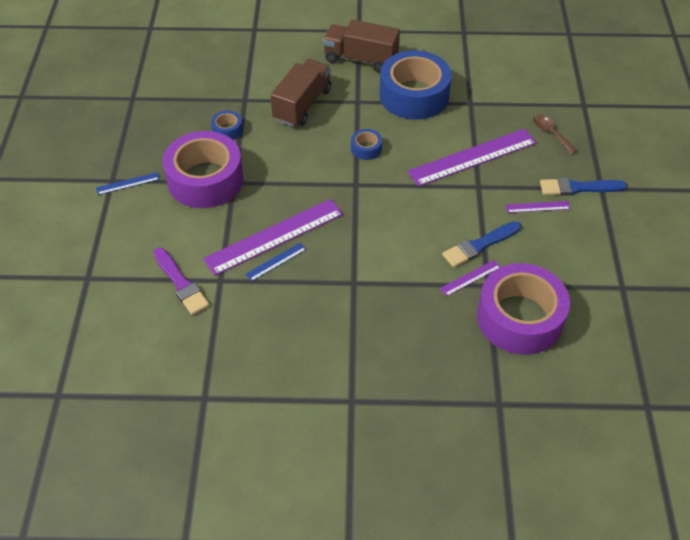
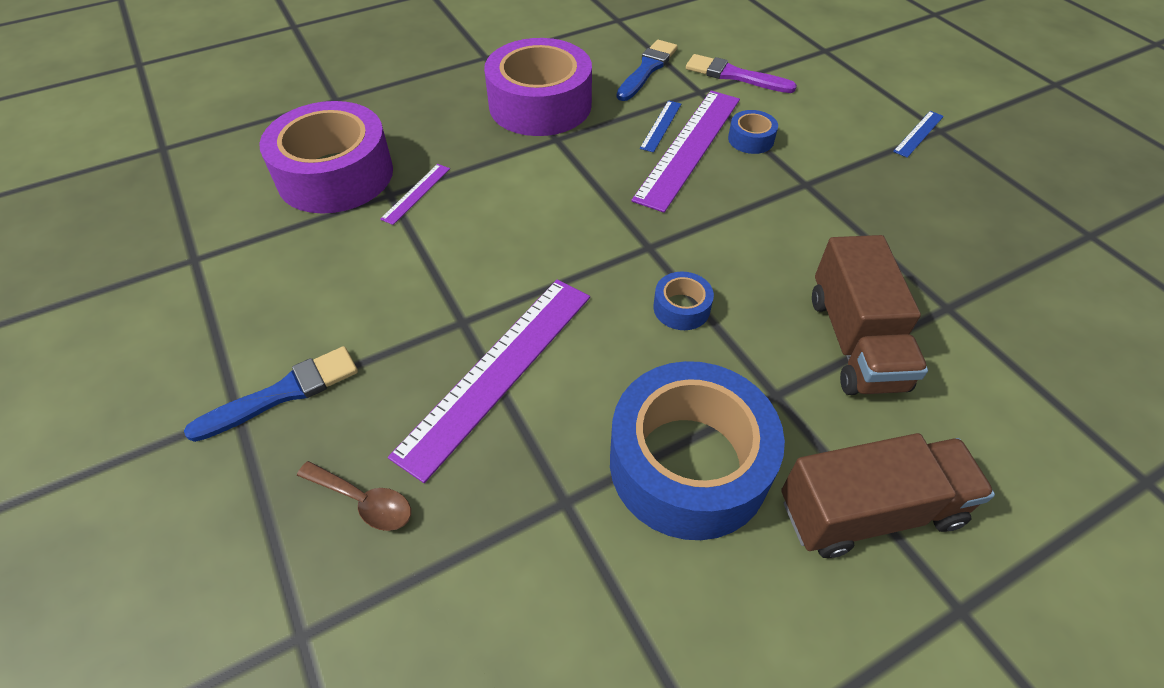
camera: 150 degrees right, 0 degrees up
purple tape [163,131,243,208] -> purple tape moved to [484,38,592,136]
blue tape [211,110,243,140] -> blue tape moved to [728,110,778,154]
blue brush [442,221,521,268] -> blue brush moved to [617,40,678,101]
purple ruler [506,201,570,213] -> none

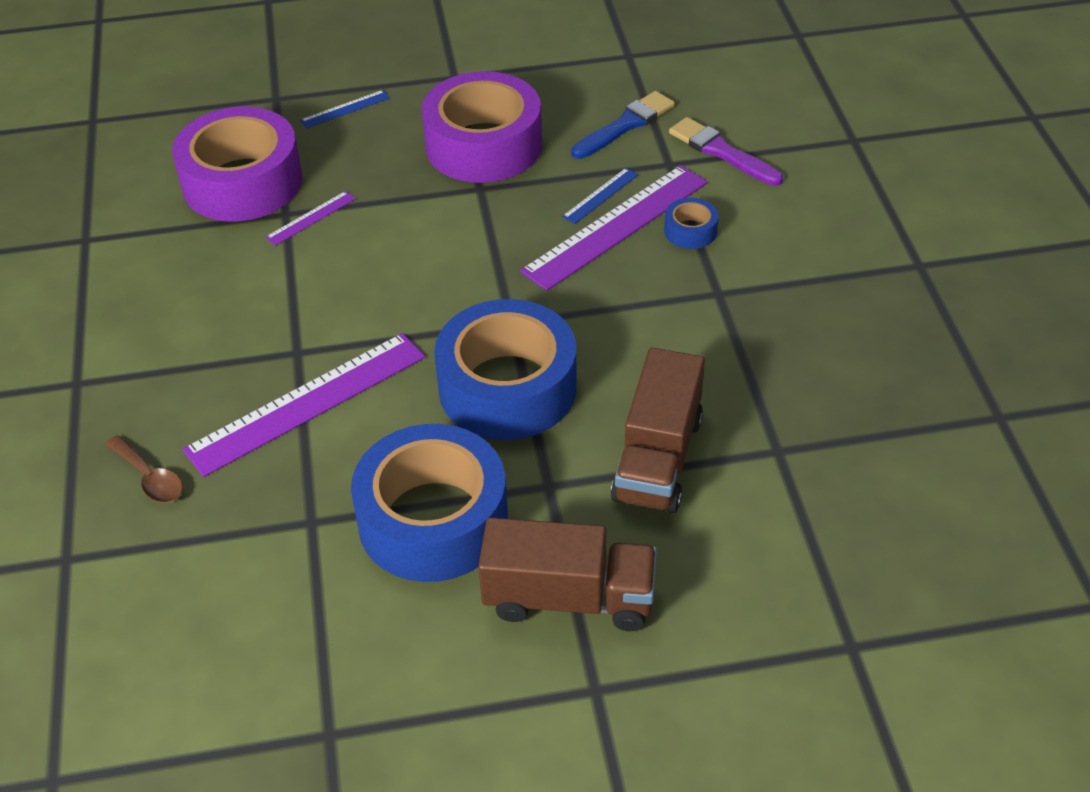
camera: 20 degrees right, 5 degrees down
blue brush [184,346,358,442] -> none
blue tape [654,272,714,330] -> blue tape [434,299,577,440], size x2.37
blue ruler [893,111,944,158] -> blue ruler moved to [300,90,390,128]

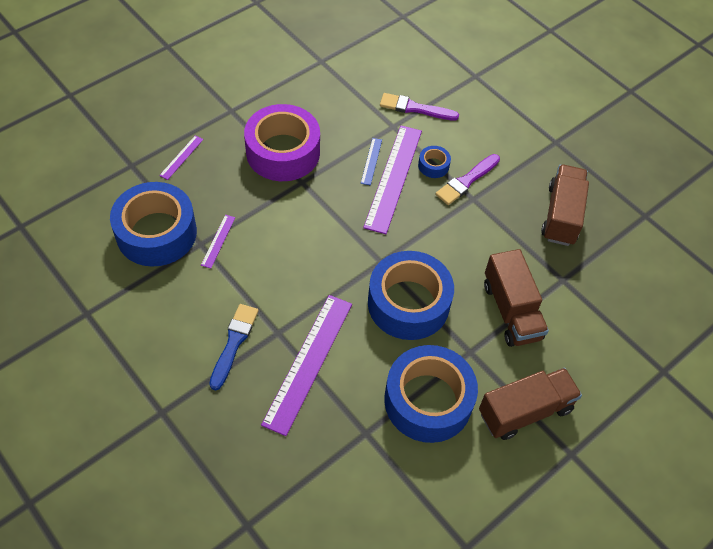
camera: 35 degrees left, 10 degrees up
brown spoon [105,435,183,503] -> none
purple tape [172,107,302,221] -> blue tape [110,182,197,267]
blue ruler [300,90,390,128] -> purple ruler [159,135,203,180]
blue brush [571,91,675,159] -> blue brush moved to [209,304,259,391]
none -> purple brush [436,154,500,205]
none -> brown truck [541,164,589,246]

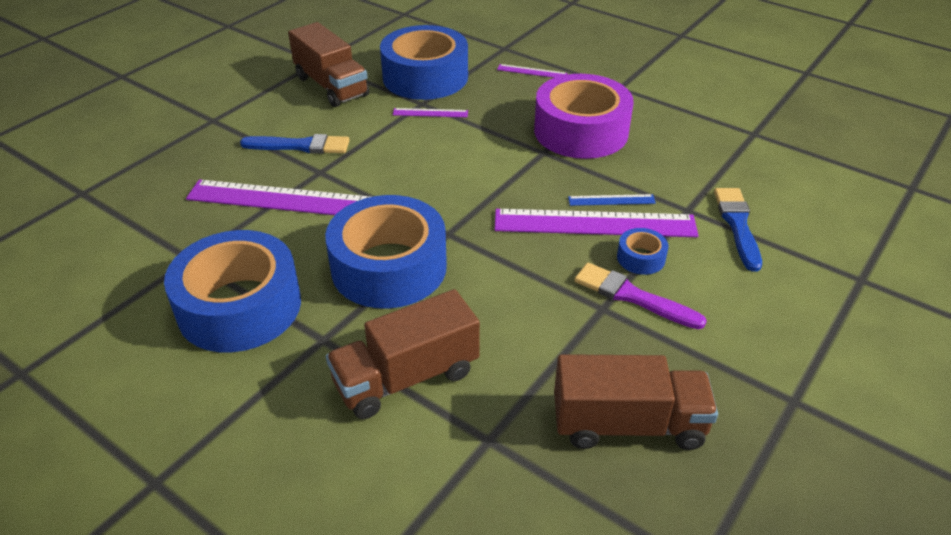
camera: 80 degrees right, 15 degrees down
purple brush [380,93,459,121] -> blue brush [714,188,762,272]
brown truck [479,368,582,440] -> brown truck moved to [288,22,369,107]

